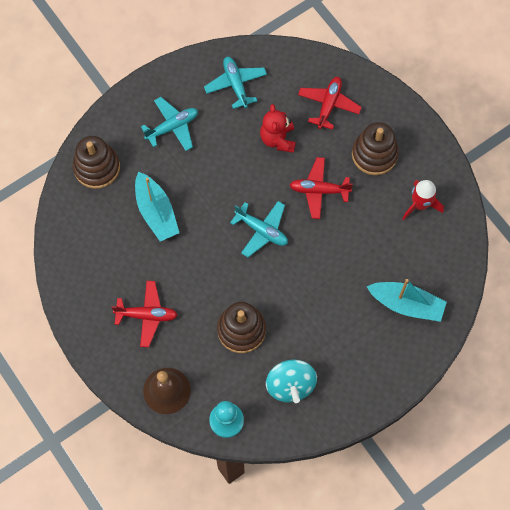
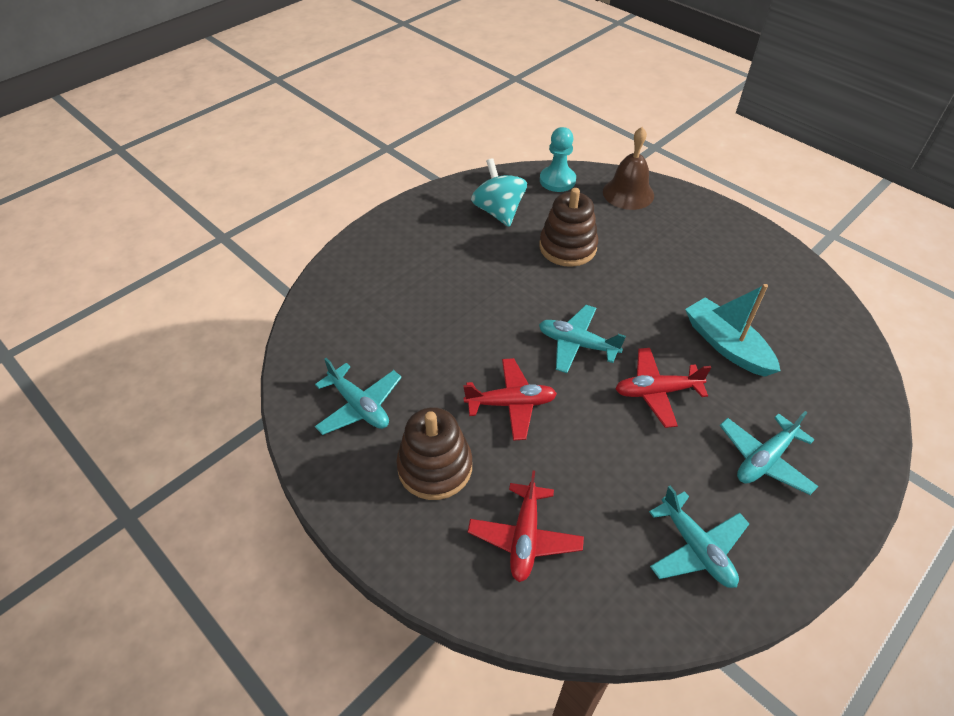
camera: 170 degrees right, 20 degrees down
brown stacking toy [73,136,120,189] -> none
red plane [111,281,177,347] -> red plane moved to [615,348,711,428]
red teddy bear [260,104,296,153] -> none
turquoise boat [366,279,447,322] -> none
red rocket [402,180,444,221] -> turquoise plane [315,358,402,435]

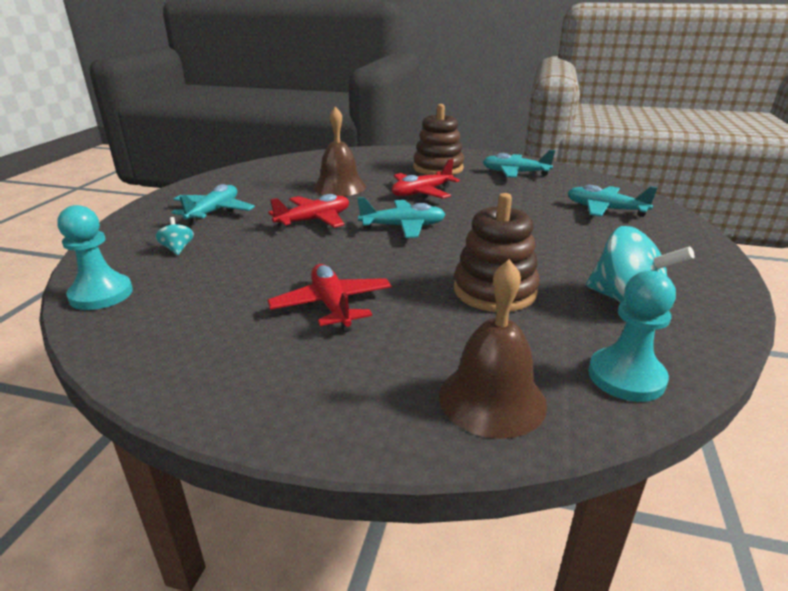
camera: 150 degrees right, 20 degrees down
red plane [468,470,584,582] -> red plane moved to [267,264,392,332]
turquoise plane [649,486,749,588] -> turquoise plane moved to [568,185,658,217]
turquoise boat [685,284,781,377] -> none
none -> turquoise pawn [57,205,133,310]
none -> turquoise spinning top [155,217,194,255]
none -> brown bell [313,106,366,196]

